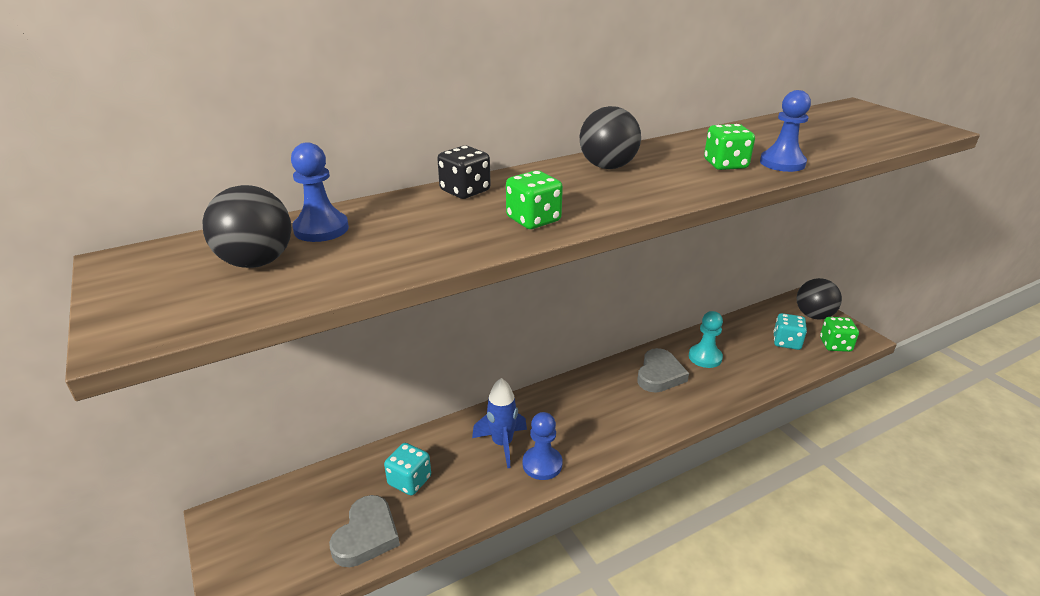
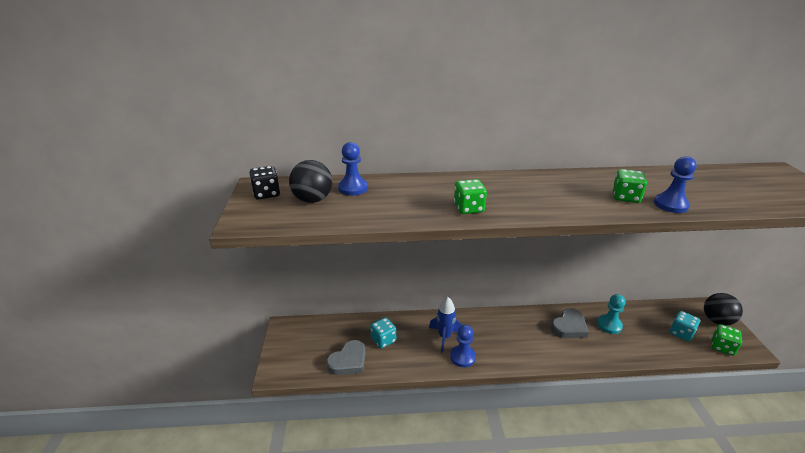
camera: 25 degrees right, 0 degrees up
black dice [437,146,491,199] -> black dice moved to [249,166,280,200]
black ball [580,106,641,169] -> none

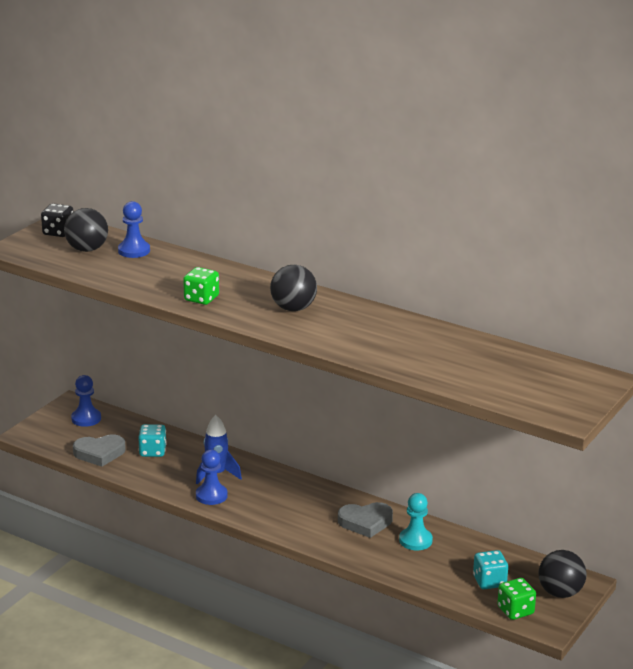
camera: 35 degrees right, 5 degrees down
green dice [612,169,647,203] -> none
blue pawn [654,156,697,213] -> blue pawn moved to [71,375,101,427]
none -> black ball [270,265,317,311]

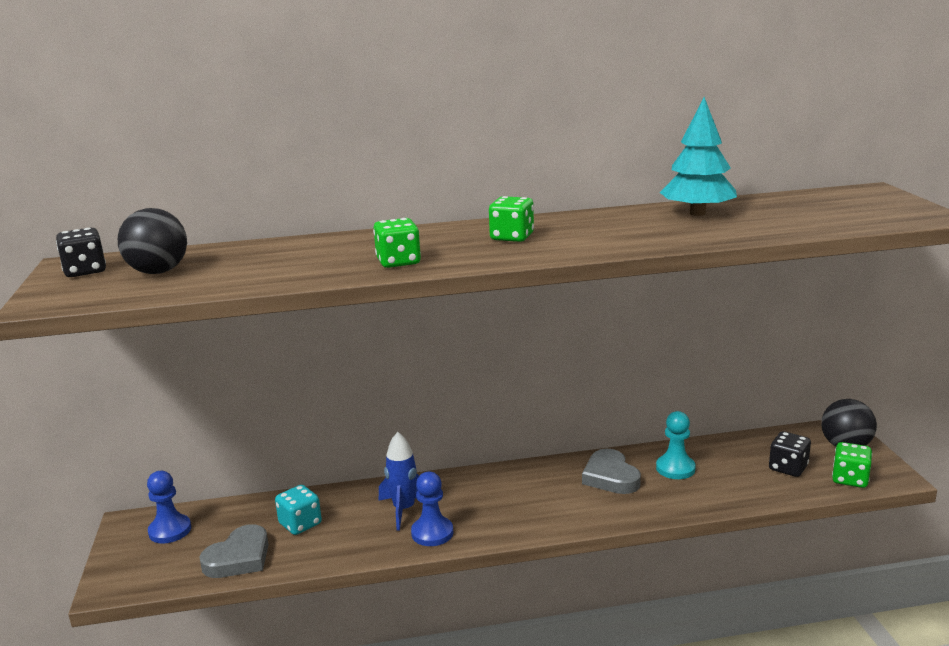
camera: 40 degrees left, 5 degrees down
blue pawn [118,201,150,258] -> none
black ball [270,265,317,311] -> green dice [489,196,534,242]
grey heart [338,502,393,538] -> grey heart turned 120 degrees clockwise [582,449,641,494]
turquoise dice [473,550,508,589] -> black dice [769,431,811,477]
none -> turquoise tree [660,97,737,216]

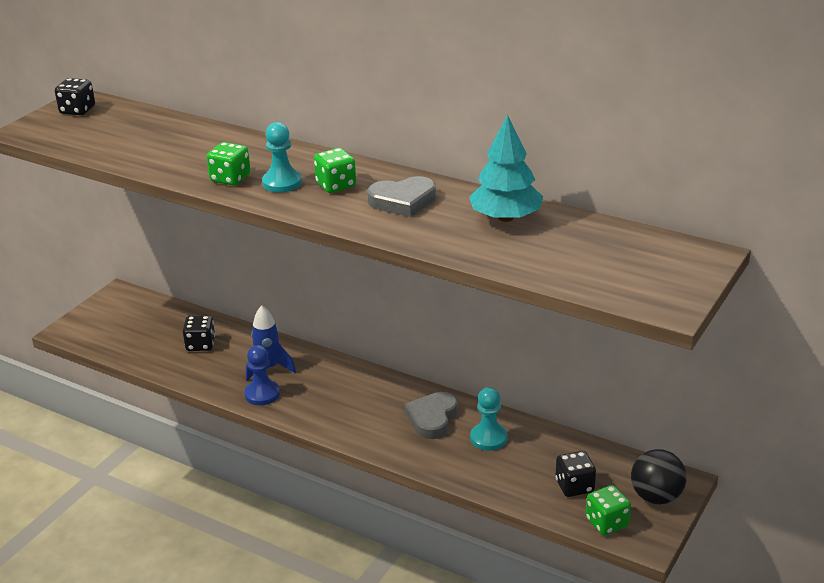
camera: 40 degrees right, 10 degrees up
black ball [118,208,187,274] -> none
blue pawn [147,471,191,543] -> none
grey heart [200,524,269,578] -> grey heart moved to [367,176,436,217]
turquoise dice [275,485,322,535] -> black dice [183,315,215,351]
none -> turquoise pawn [262,122,302,193]

